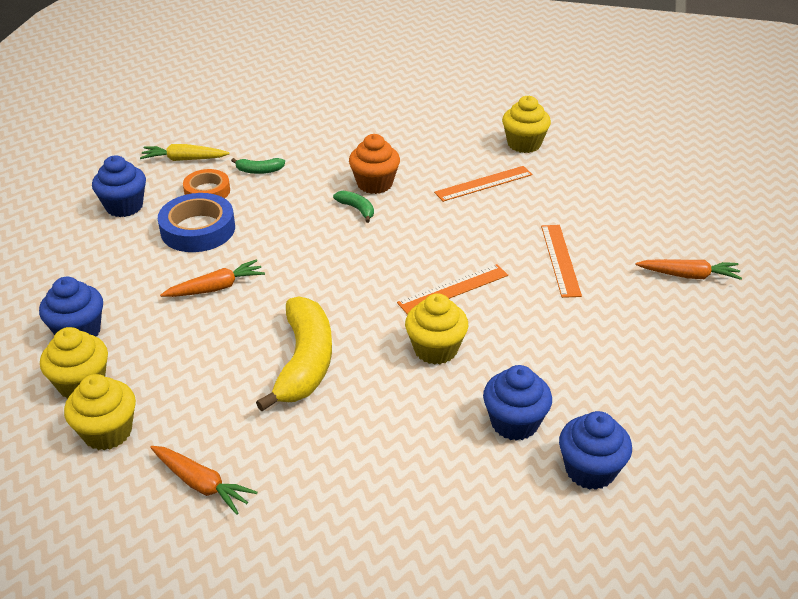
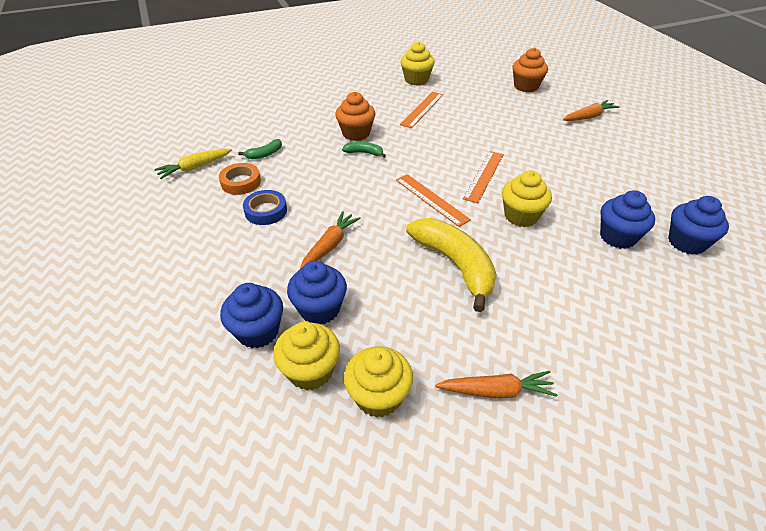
camera: 35 degrees left, 5 degrees up
blue cupcake [92,155,146,217] -> blue cupcake moved to [287,261,347,324]
blue tape [158,193,235,252] -> blue tape [243,190,287,225], size x0.65
orange ruler [541,225,582,298] -> orange ruler moved to [396,174,471,227]
none -> orange cupcake [512,48,548,92]

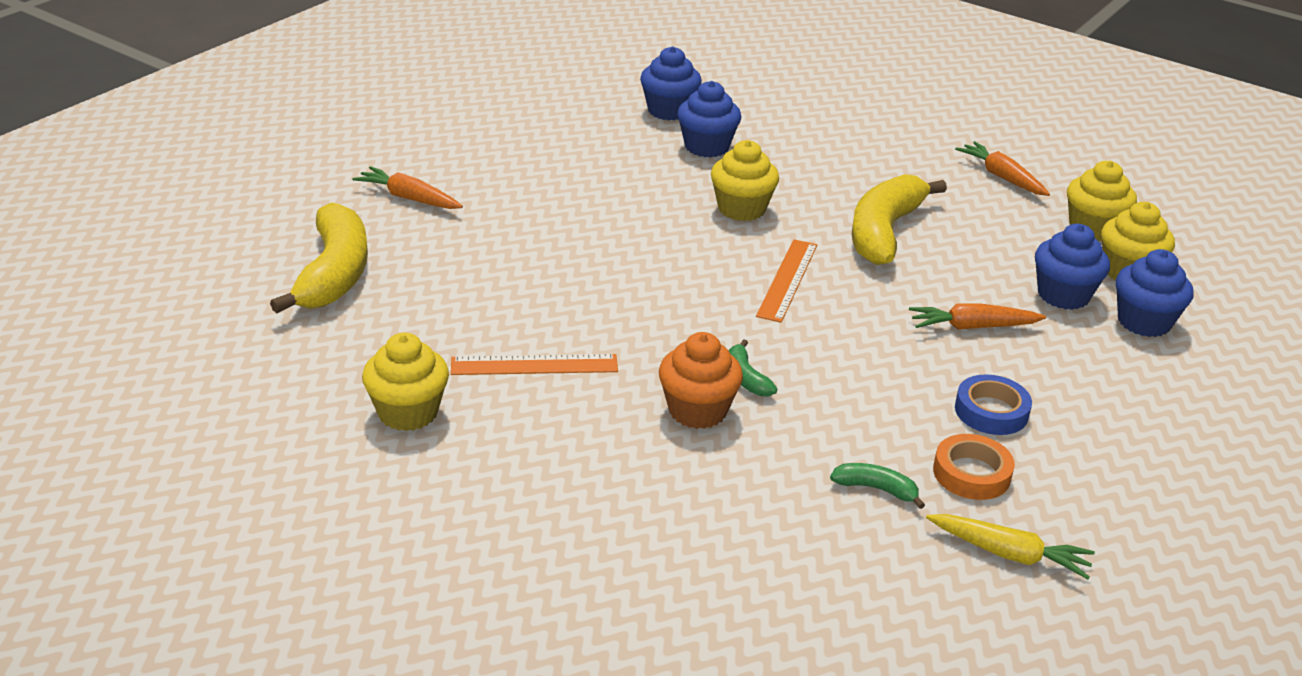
camera: 125 degrees left, 10 degrees down
orange ruler [463,151,504,203] -> none
orange cupcake [512,48,548,92] -> yellow banana [270,203,368,313]

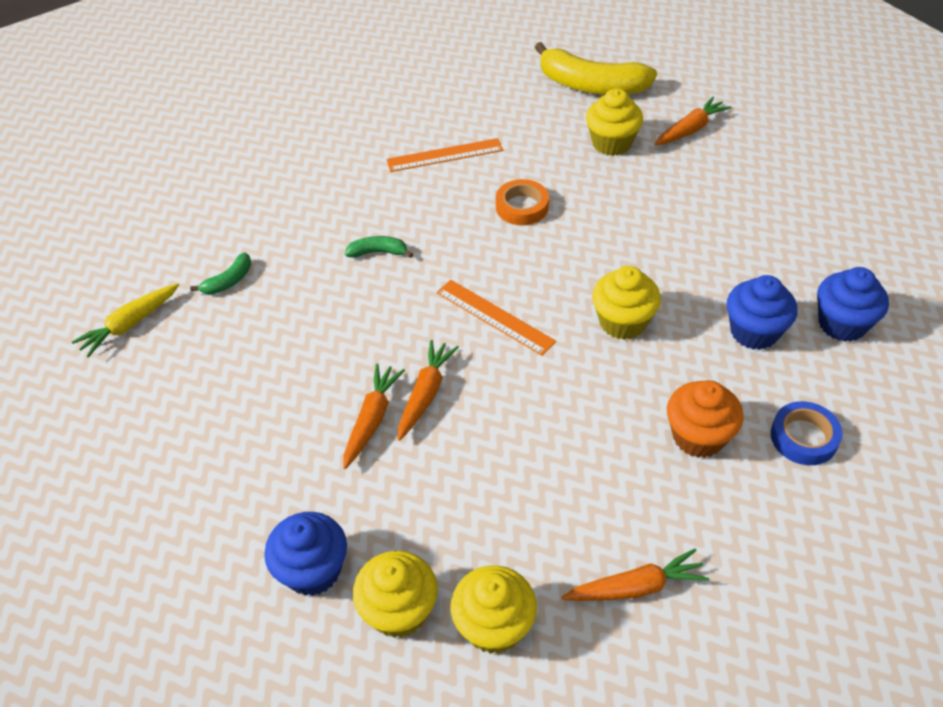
camera: 115 degrees right, 15 degrees up
yellow cupcake [362,333,449,431] -> yellow cupcake moved to [586,88,643,156]
orange ruler [451,354,618,375] -> orange ruler turned 60 degrees clockwise [387,138,503,172]
orange cupcake [659,332,743,429] -> orange cupcake moved to [667,380,744,458]
yellow banana [852,174,947,265] -> none
orange tape [933,434,1015,500] -> orange tape moved to [496,179,549,226]
blue tape [955,374,1032,435] -> blue tape moved to [771,401,843,465]
blue cupcake [1035,224,1110,310] -> none
none -> orange carrot [398,340,459,440]

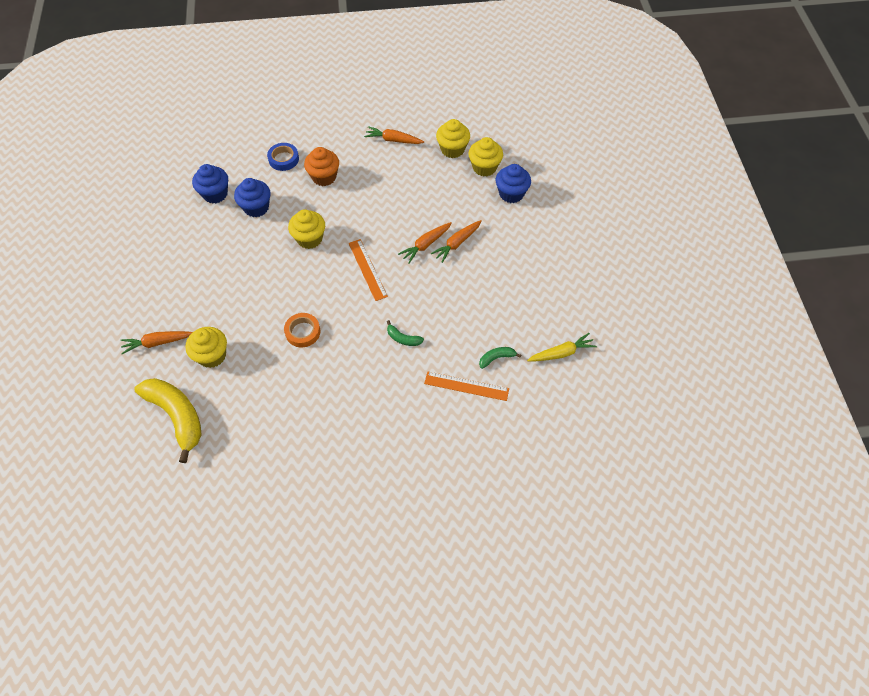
camera: 155 degrees left, 10 degrees up
orange ruler [387,138,503,172] -> orange ruler moved to [424,372,509,401]

